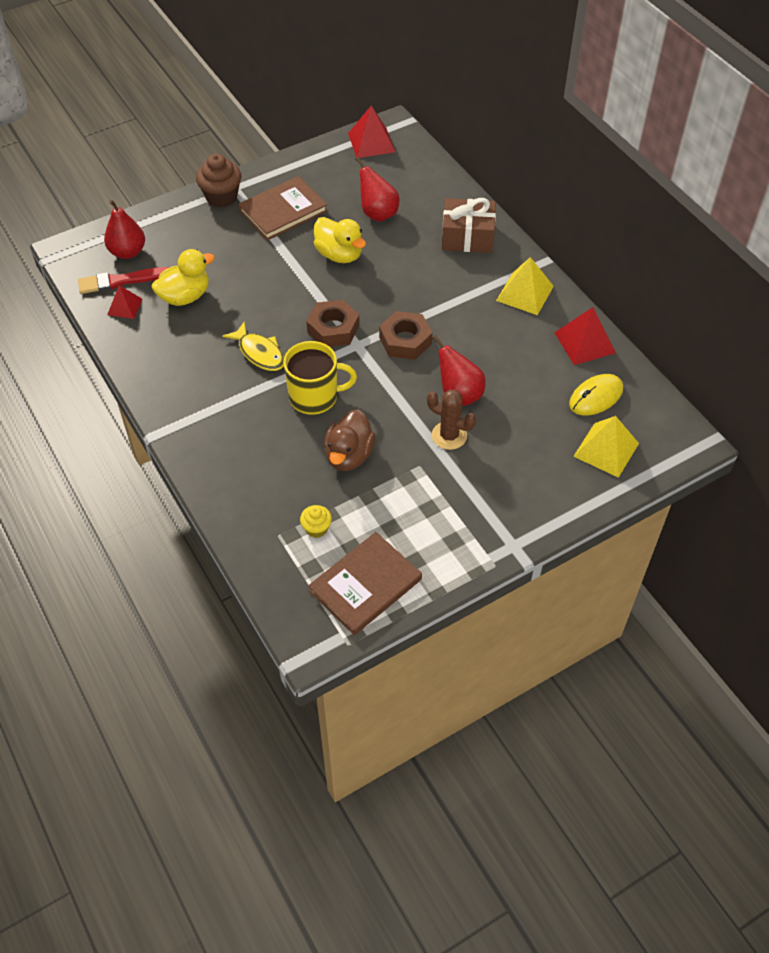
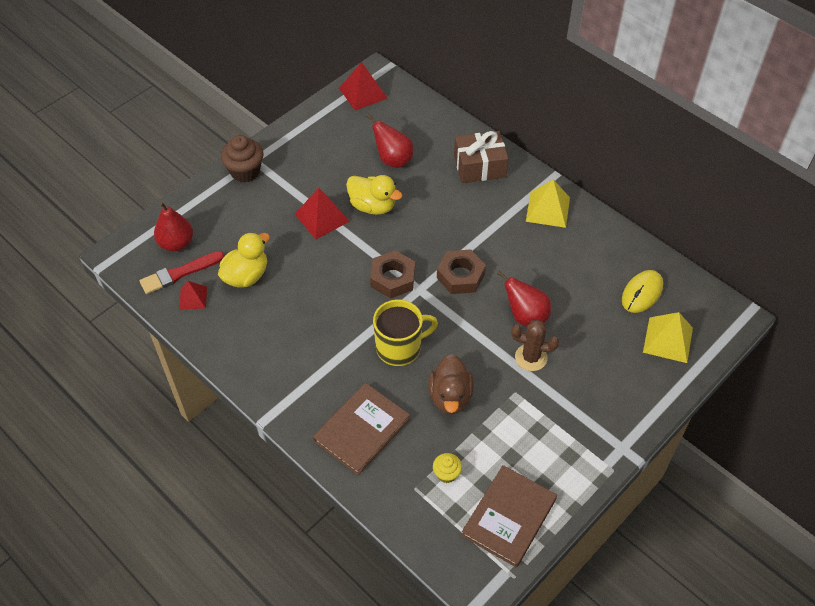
camera: 15 degrees left, 0 degrees up
yellow fish [222,321,284,371] -> none
brown book [238,176,328,240] -> brown book moved to [313,383,410,475]
red pyramid [555,307,616,365] -> red pyramid moved to [295,188,350,239]

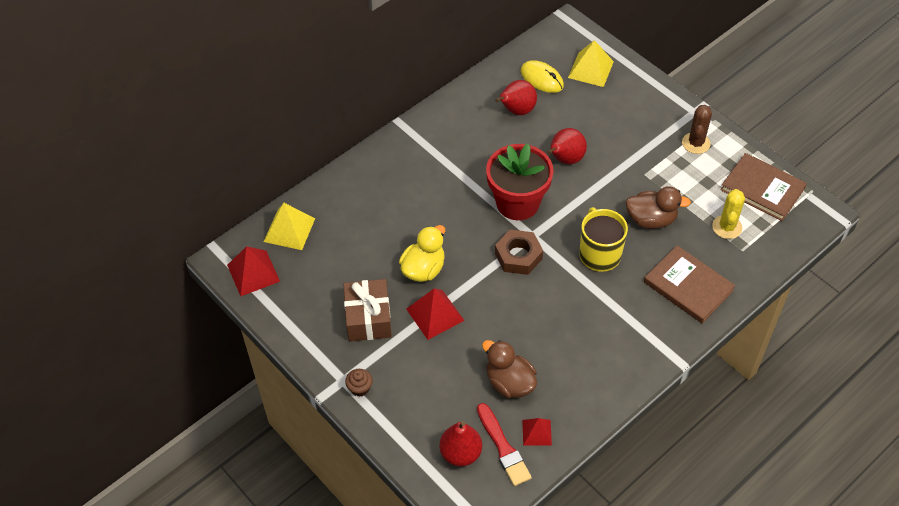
camera: 85 degrees left, 0 degrees up
yellow duck [218,232,270,287] -> brown duck [482,340,537,398]
brown cupcake [221,135,264,182] -> brown cupcake [345,369,373,397], size x0.56
red pear [366,114,413,168] -> red pear moved to [495,80,537,115]
yellow cupcake [433,453,462,483] -> yellow cactus [712,189,745,239]
brown nut [437,249,486,294] -> red flower pot [486,144,554,220]
brown gift [454,131,509,183] -> brown gift moved to [343,279,392,342]
brown cactus [511,319,559,371] -> brown cactus moved to [682,105,712,154]
yellow pyramid [526,179,570,228] -> yellow pyramid moved to [264,203,315,250]

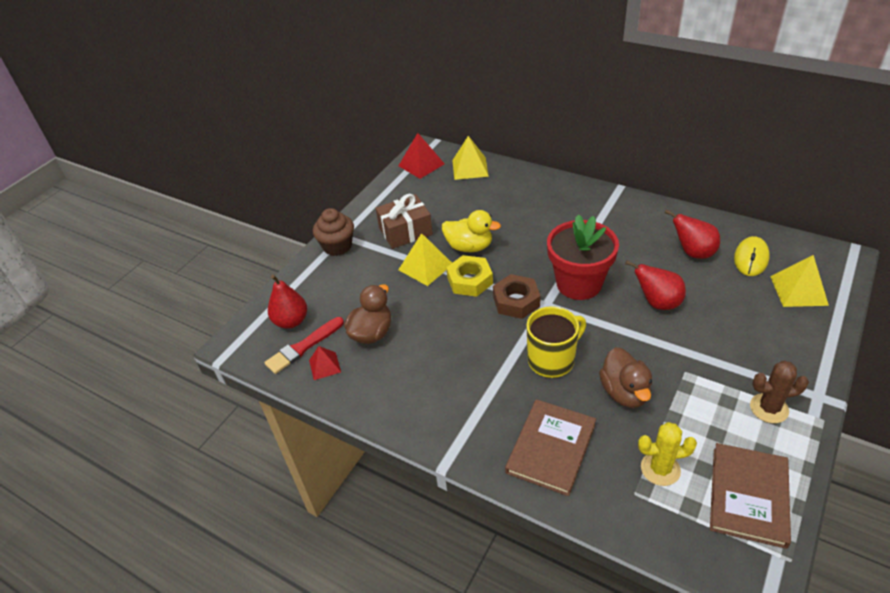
camera: 75 degrees right, 10 degrees down
brown cupcake [345,369,373,397] -> brown cupcake [313,208,354,256], size x1.78
red pyramid [406,288,465,340] -> yellow pyramid [398,233,452,286]
none -> yellow nut [446,255,493,297]

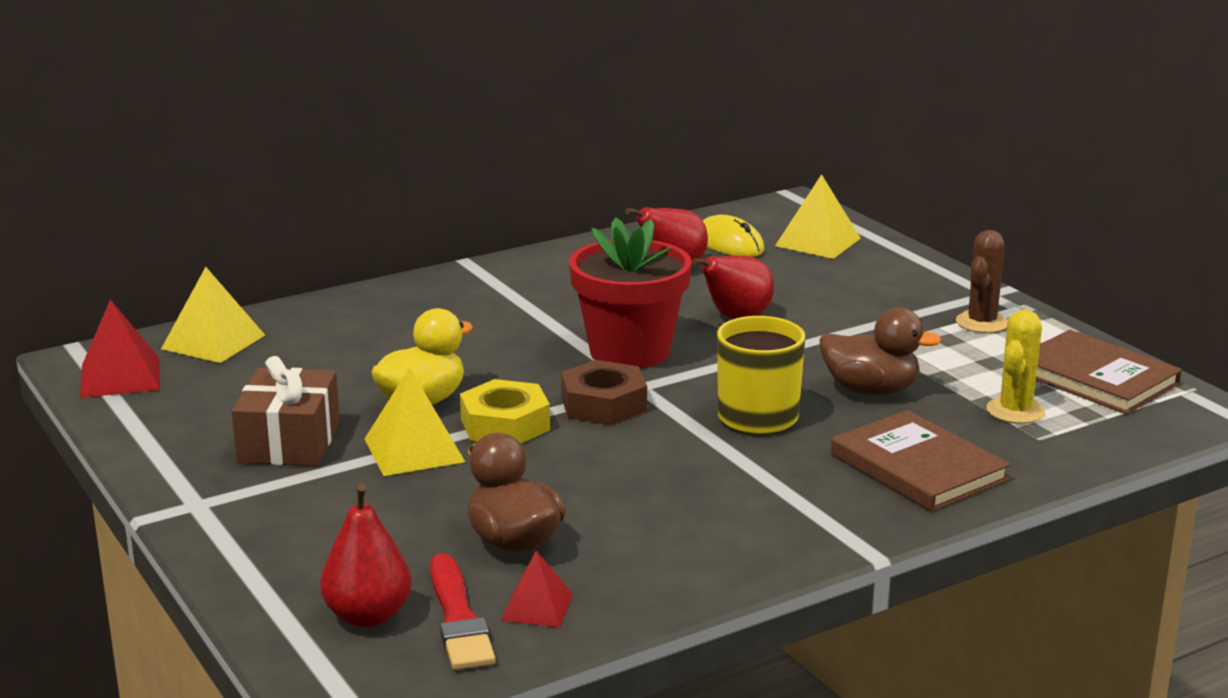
camera: 65 degrees left, 20 degrees down
brown cupcake [313,208,354,256] -> none

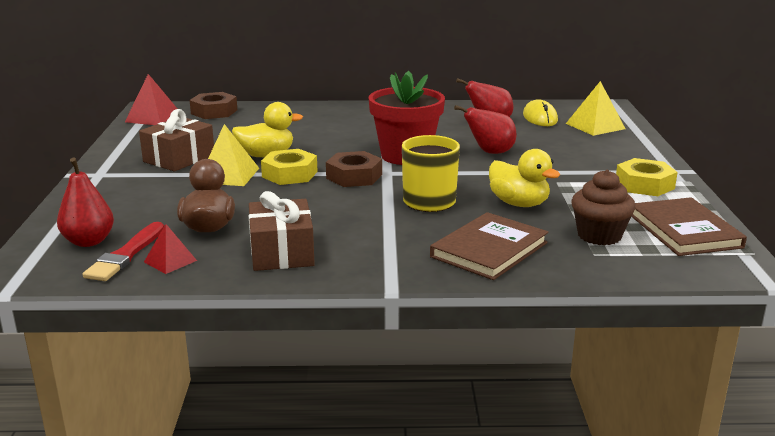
camera: 30 degrees right, 0 degrees up
yellow pyramid [161,267,265,363] -> brown nut [190,92,237,119]
brown duck [819,308,941,395] -> yellow duck [489,149,560,207]
brown book [831,410,1011,512] -> brown book turned 45 degrees clockwise [430,212,548,280]
brown cactus [956,230,1008,333] -> yellow nut [616,158,678,196]
yellow cactus [986,310,1045,424] -> brown cupcake [572,170,636,245]
none -> brown gift [249,191,315,271]

